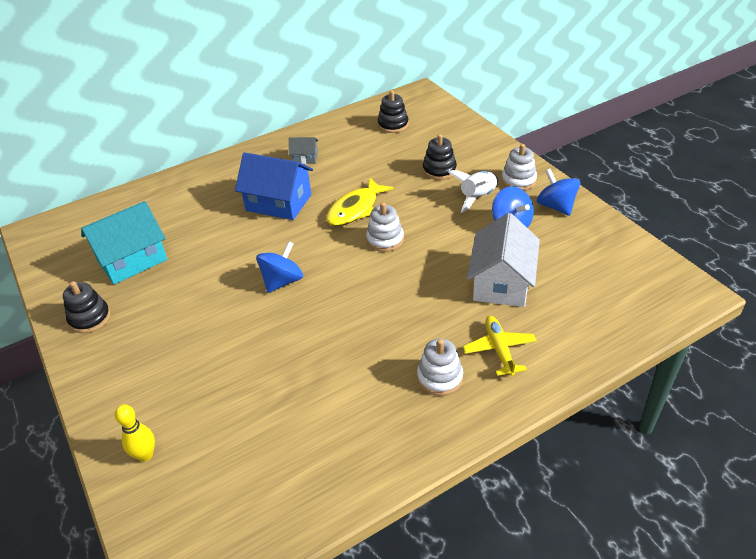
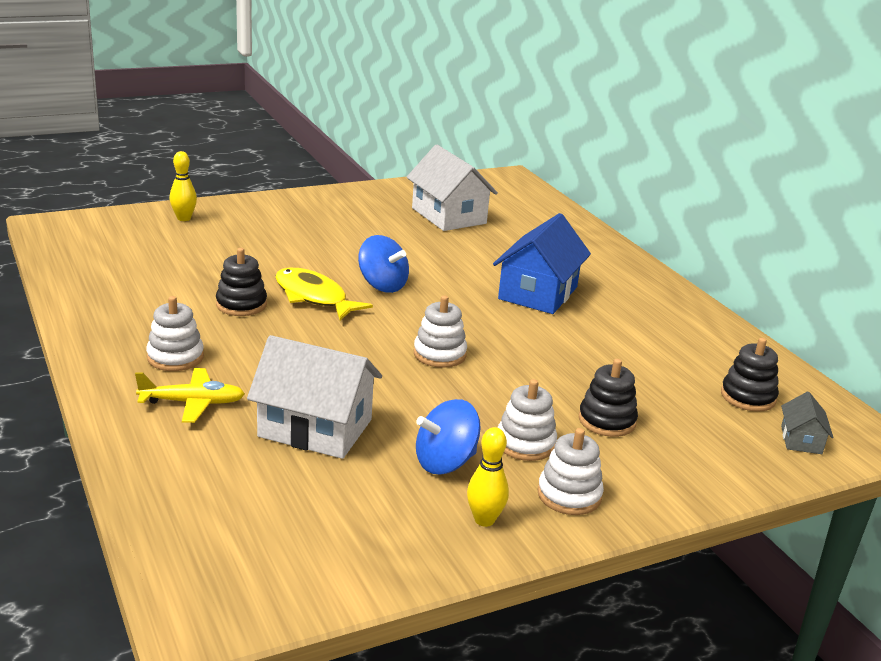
camera: 90 degrees right, 15 degrees down
black stacking toy [63,281,110,333] -> black stacking toy moved to [216,248,267,316]
turquoise house [81,201,167,284] -> white house [406,145,498,231]
grey house [289,137,318,164] -> grey house moved to [781,392,834,454]
yellow fish [326,178,394,226] -> yellow fish moved to [275,268,373,320]
white rocket [448,170,498,213] -> white stacking toy [497,379,557,461]
blue spinning top [537,169,580,216] -> yellow bowling pin [467,427,509,527]

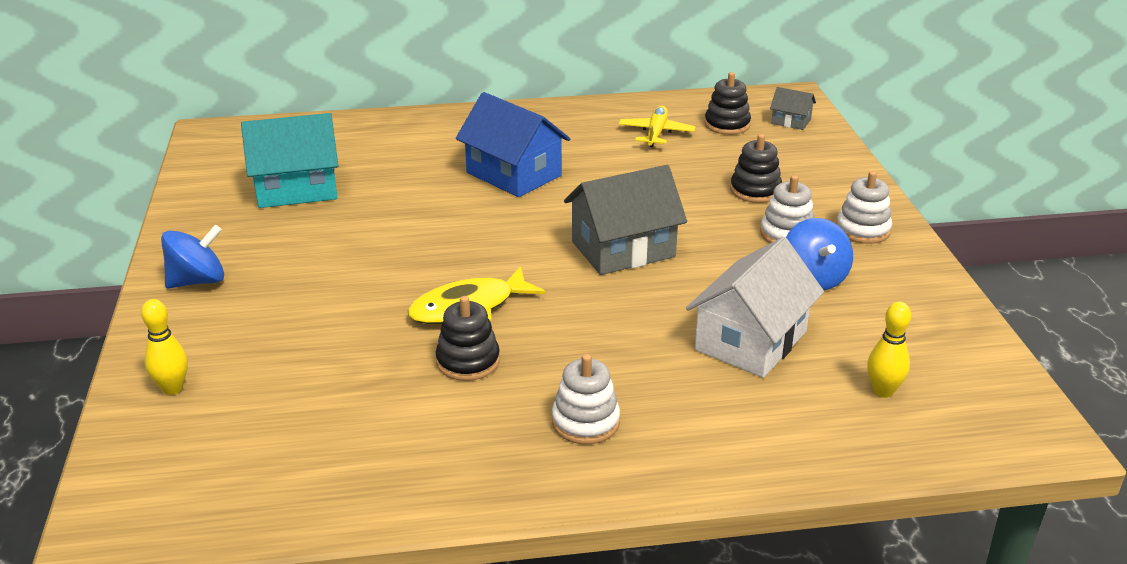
camera: 70 degrees left, 5 degrees up
yellow plane [135,368,245,423] -> yellow plane moved to [619,106,696,147]
blue spinning top [358,235,409,293] -> blue spinning top moved to [161,225,224,289]
white house [406,145,498,231] -> turquoise house [241,113,338,208]
white stacking toy [414,295,467,368] -> grey house [564,165,687,275]
yellow bowling pin [467,427,509,527] -> yellow bowling pin moved to [867,302,911,398]

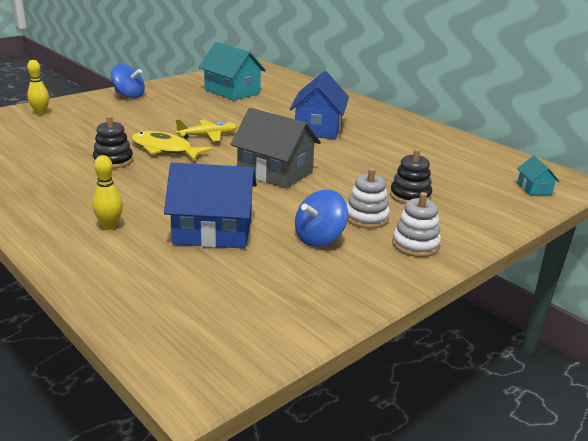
camera: 55 degrees right, 5 degrees down
white stacking toy [552,354,620,444] -> none
yellow plane [619,106,696,147] -> yellow plane moved to [176,119,237,142]
white house [686,237,824,378] -> blue house [164,163,257,249]
black stacking toy [705,72,751,135] -> none
grey house [770,87,816,130] -> turquoise house [517,156,560,195]
yellow bowling pin [867,302,911,398] -> yellow bowling pin moved to [92,155,123,230]

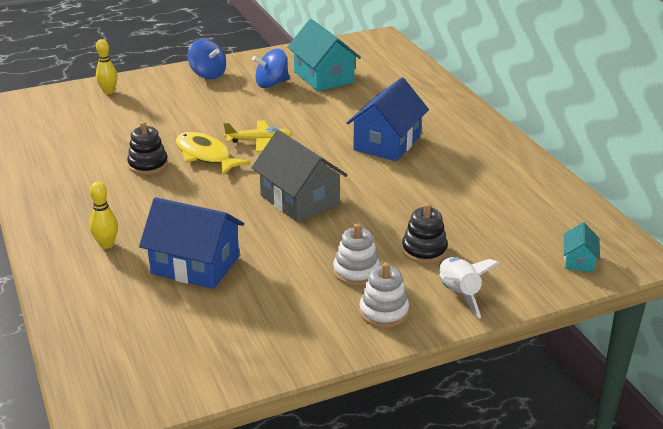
camera: 20 degrees right, 5 degrees up
blue spinning top [295,190,348,247] -> blue spinning top moved to [252,49,289,88]
none -> white rocket [439,257,500,318]

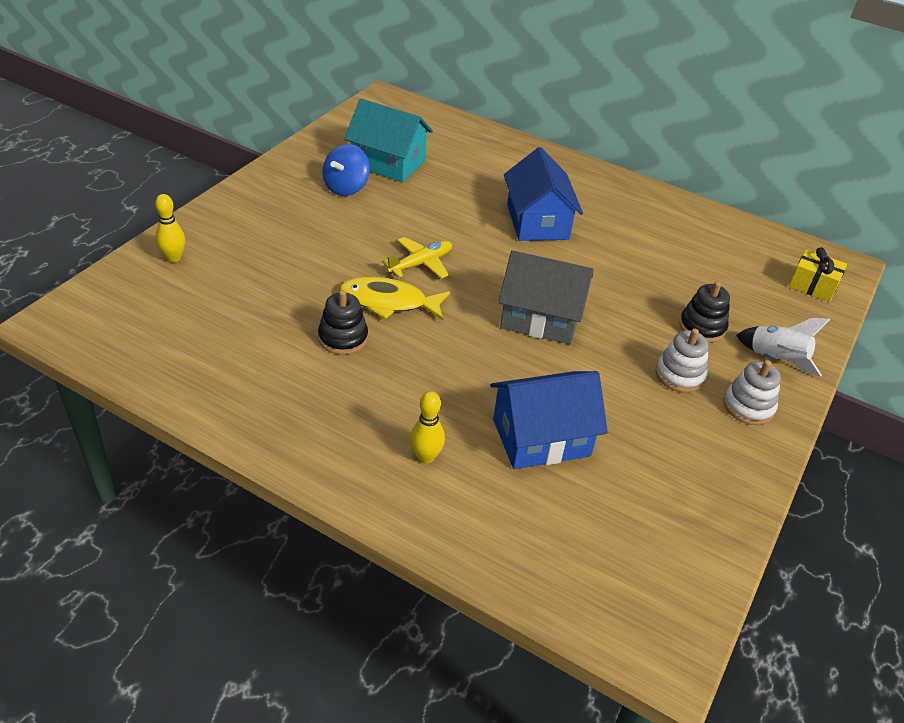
camera: 40 degrees left, 10 degrees up
blue spinning top [188,39,226,79] -> none
turquoise house [564,223,600,272] -> yellow gift [789,247,847,302]

